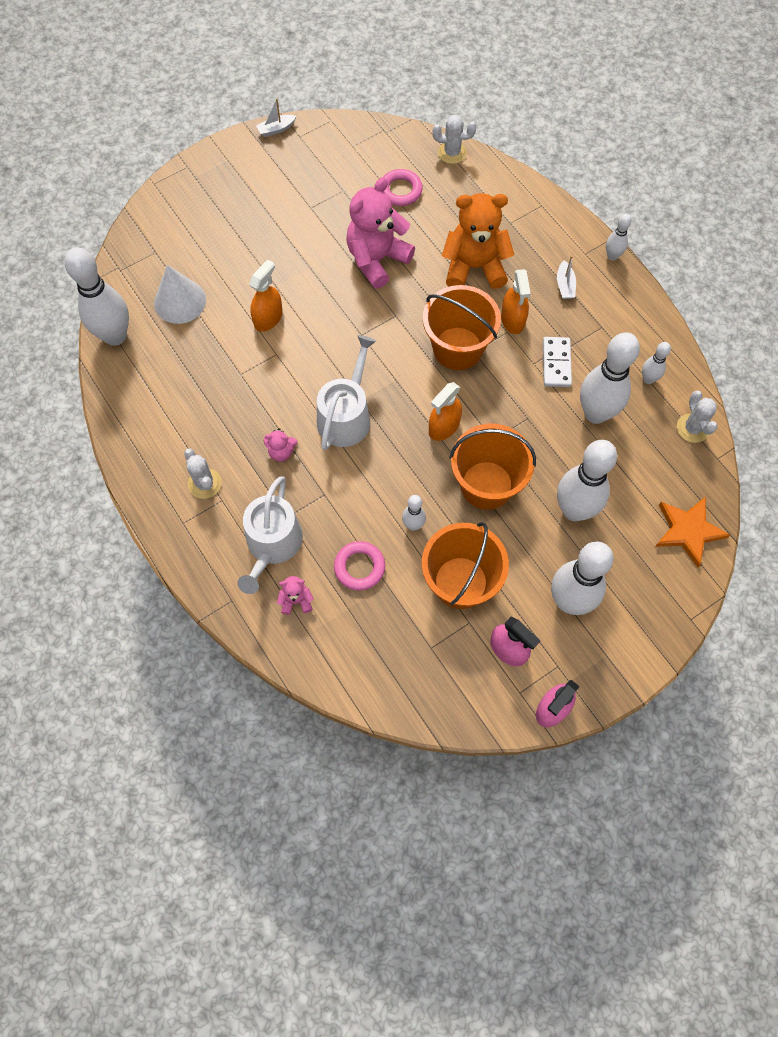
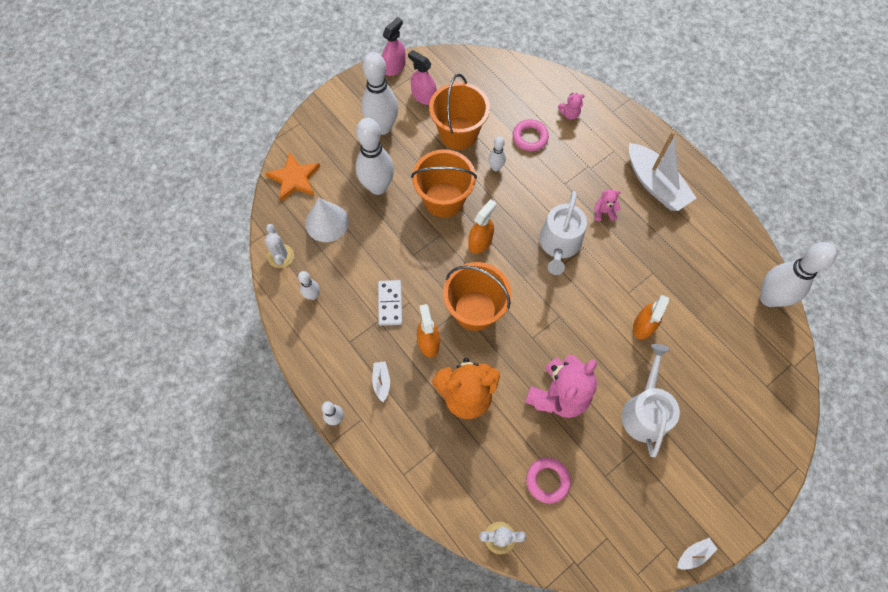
camera: 175 degrees right, 0 degrees up
white cone [154,265,206,324] -> white cone moved to [305,198,349,242]
white cactus [184,449,222,499] -> white boat [629,131,697,211]
white watering can [237,476,303,594] -> white watering can moved to [621,344,680,457]
white bowling pin [580,332,640,424] -> none

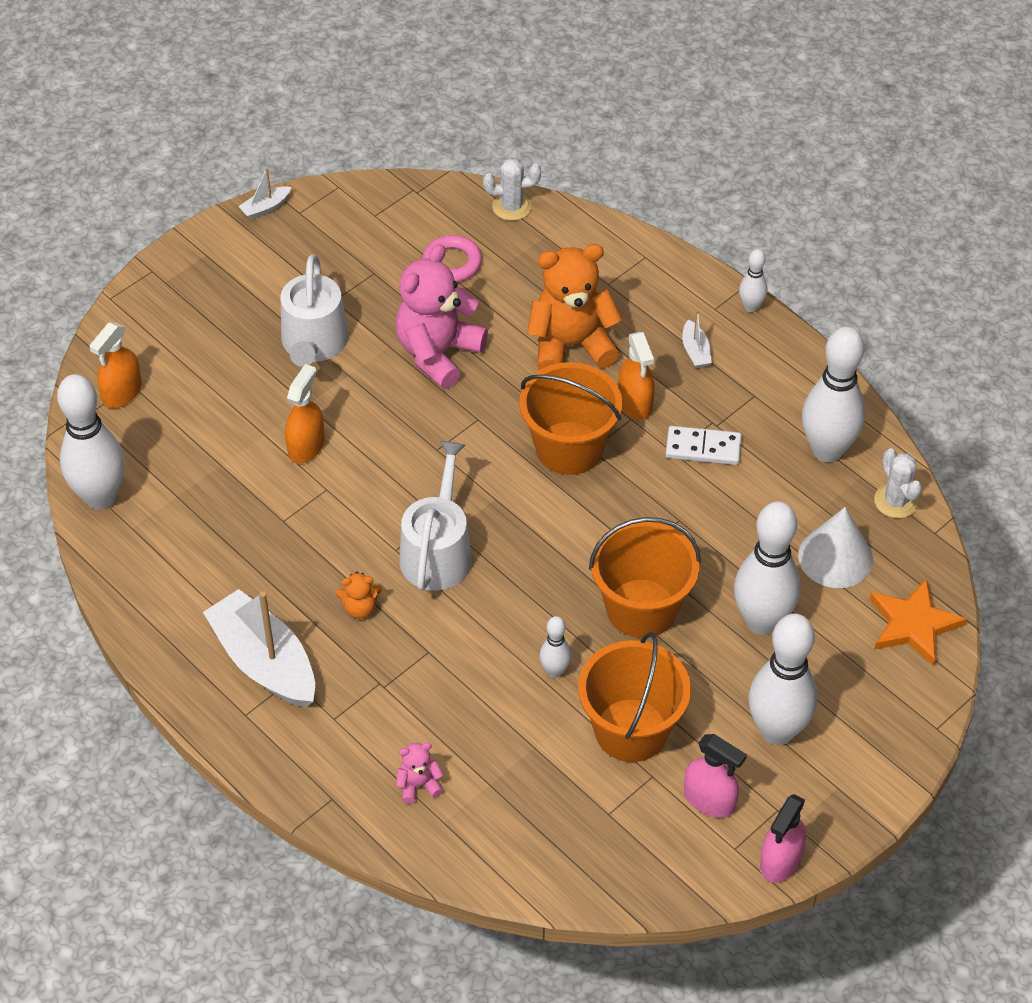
camera: 175 degrees right, 15 degrees down
white bowling pin [298,271,320,300] -> white bowling pin [802,326,865,462], size x2.10
white domino [378,280,402,326] -> white domino turned 75 degrees counterclockwise [666,426,742,465]
orange spray bottle [468,199,496,254] -> orange spray bottle moved to [89,322,142,409]
pink ring [513,119,549,151] -> none
pink teddy bear [594,189,621,221] -> orange teddy bear [335,572,382,619]

